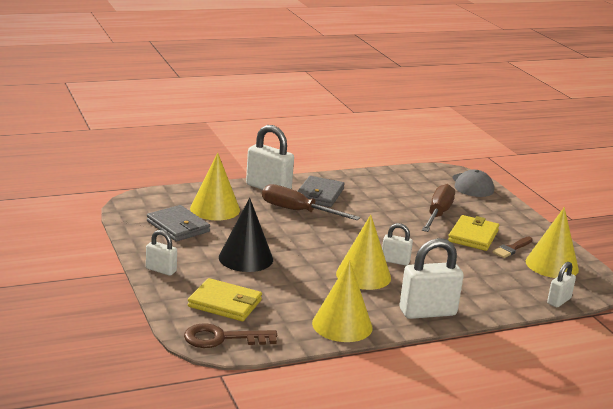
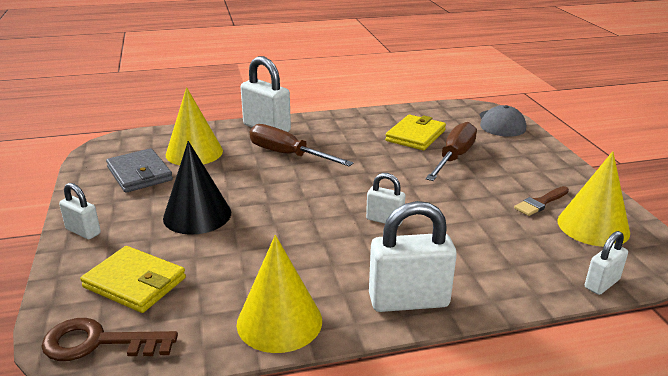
camera: 10 degrees right, 5 degrees up
grey wallet [298,176,344,207] -> none
yellow cone [336,215,391,290] -> none
yellow wallet [448,215,499,251] -> yellow wallet moved to [385,115,446,150]

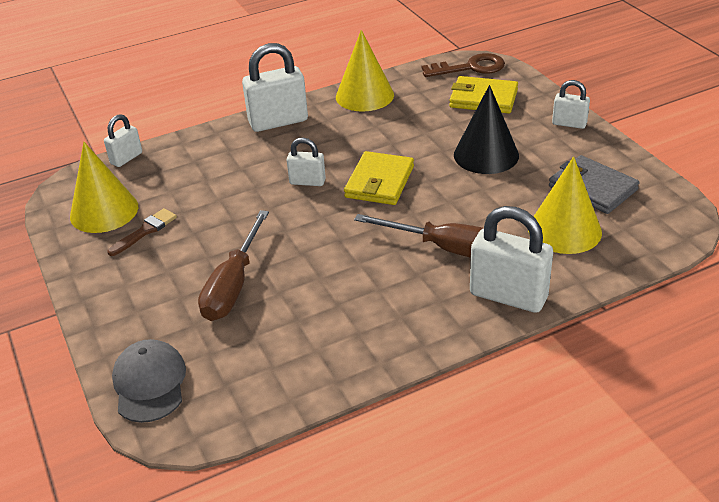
camera: 170 degrees right, 10 degrees up
yellow wallet [385,115,446,150] -> yellow wallet moved to [344,151,414,205]

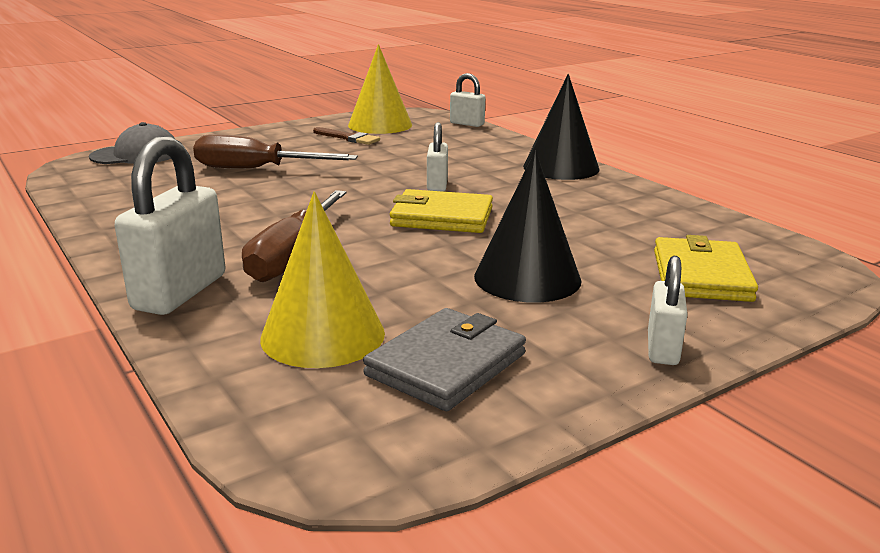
camera: 80 degrees right, 15 degrees down
white padlock [242,43,308,132] -> black cone [523,74,599,180]
yellow cone [336,30,394,112] -> none
brown key [422,53,505,77] -> none

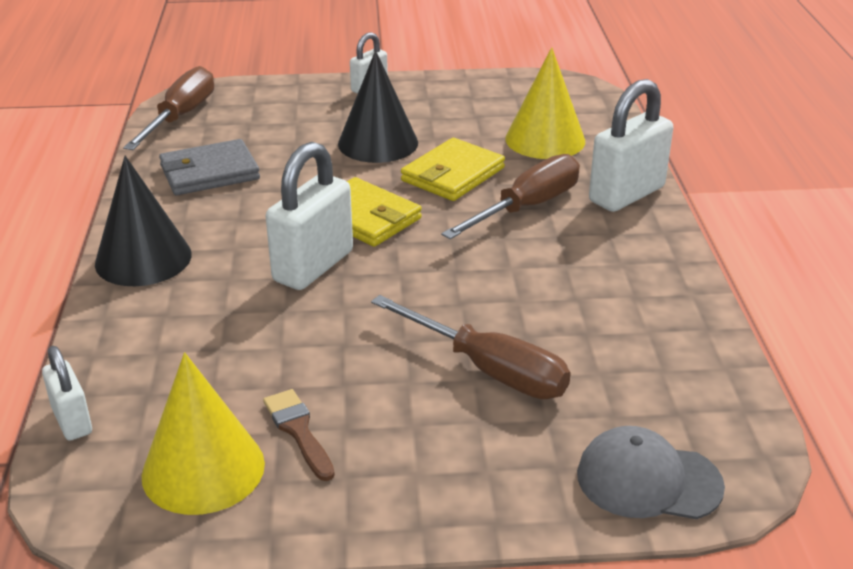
camera: 150 degrees left, 10 degrees up
grey wallet [363,308,526,411] -> grey wallet moved to [159,139,260,195]
white padlock [427,122,448,192] -> white padlock [266,142,353,290], size x1.80
yellow wallet [654,235,758,302] -> yellow wallet moved to [401,138,505,201]
none -> brown screwdriver [123,66,214,150]

